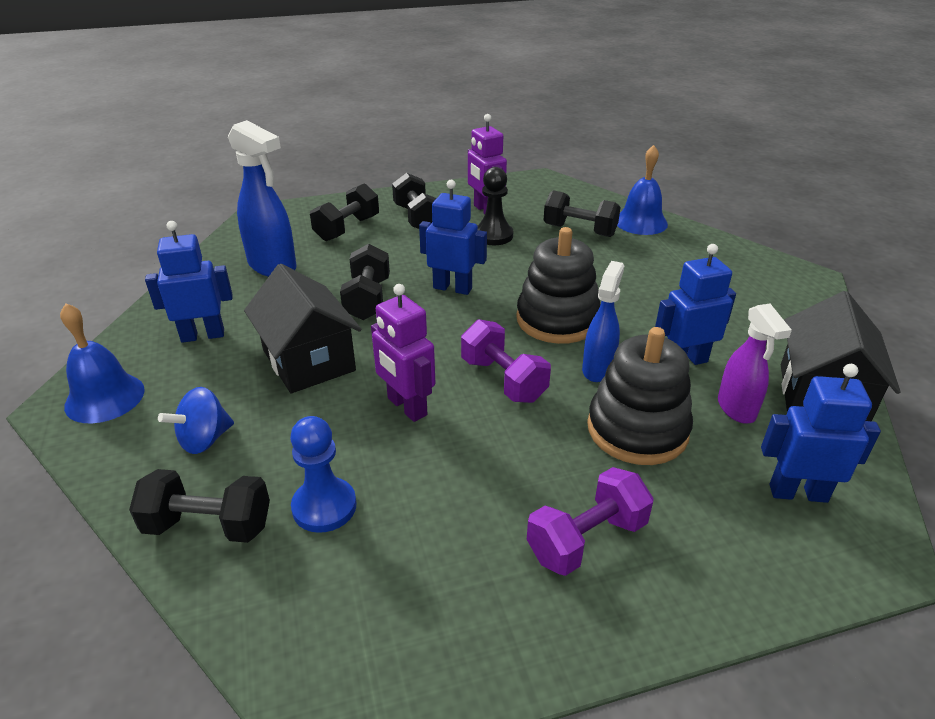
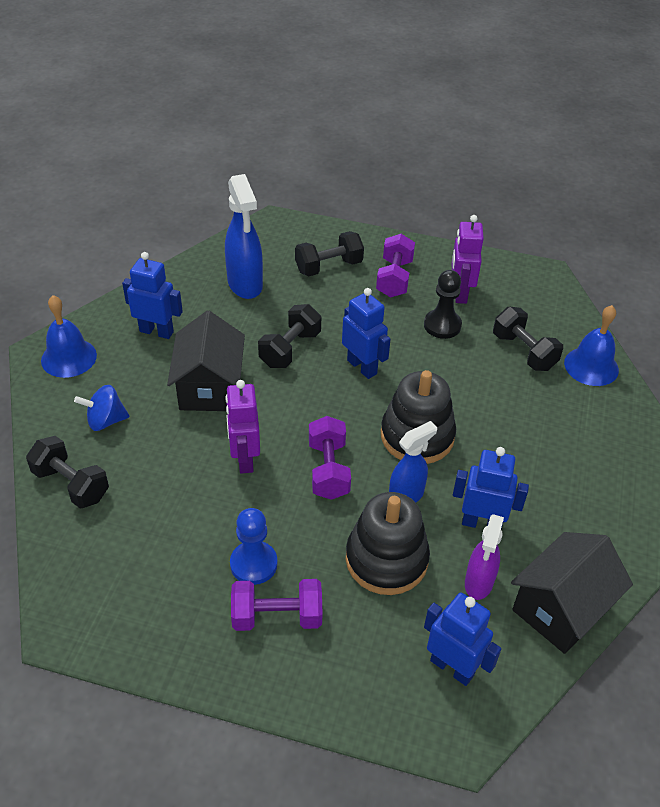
camera: 30 degrees right, 10 degrees up
blue pawn [290,416,357,533] -> blue pawn moved to [230,508,278,585]
black dumbbell [392,173,436,229] -> purple dumbbell [376,234,415,298]

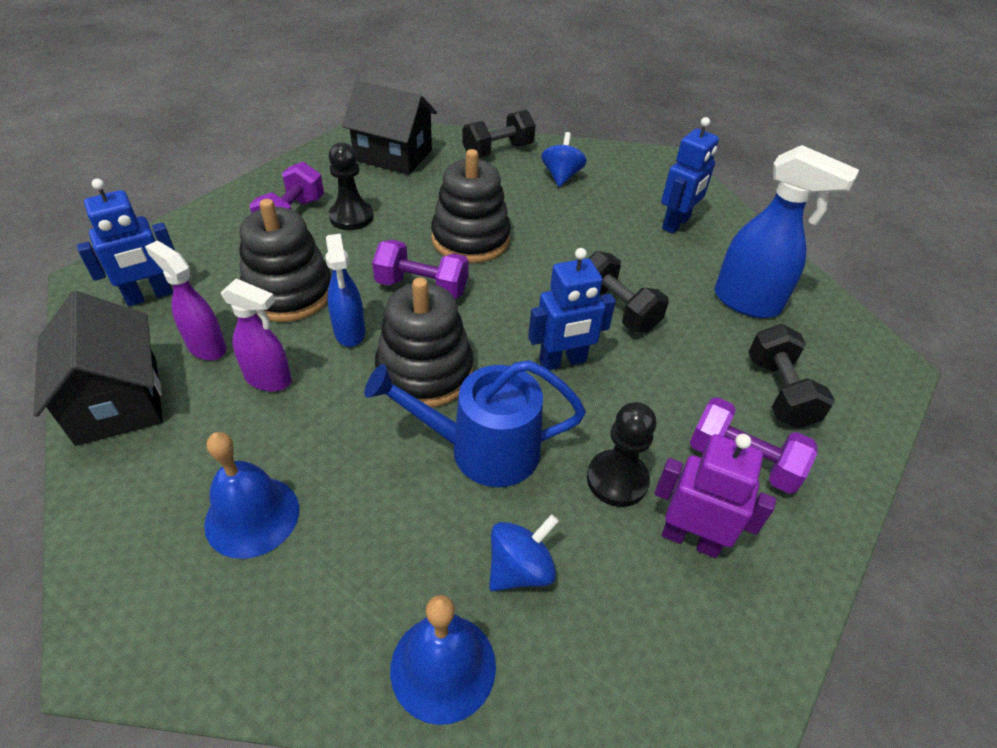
camera: 110 degrees right, 0 degrees up
blue bell [41,295,97,378] -> blue bell moved to [204,432,299,559]
black house [167,311,245,411] -> black house moved to [342,80,437,175]
blue spray bottle [225,174,263,299] -> blue spray bottle turned 150 degrees counterclockwise [714,145,859,318]
purple robot [225,380,260,474] -> black stacking toy [431,149,511,263]
blue pawn [230,508,278,585] -> black pawn [329,142,373,230]
blue robot [453,447,529,529] -> purple spray bottle [221,278,292,392]
black dumbbell [493,307,563,371] -> blue spinning top [489,514,559,591]
none -> blue watering can [364,360,586,487]

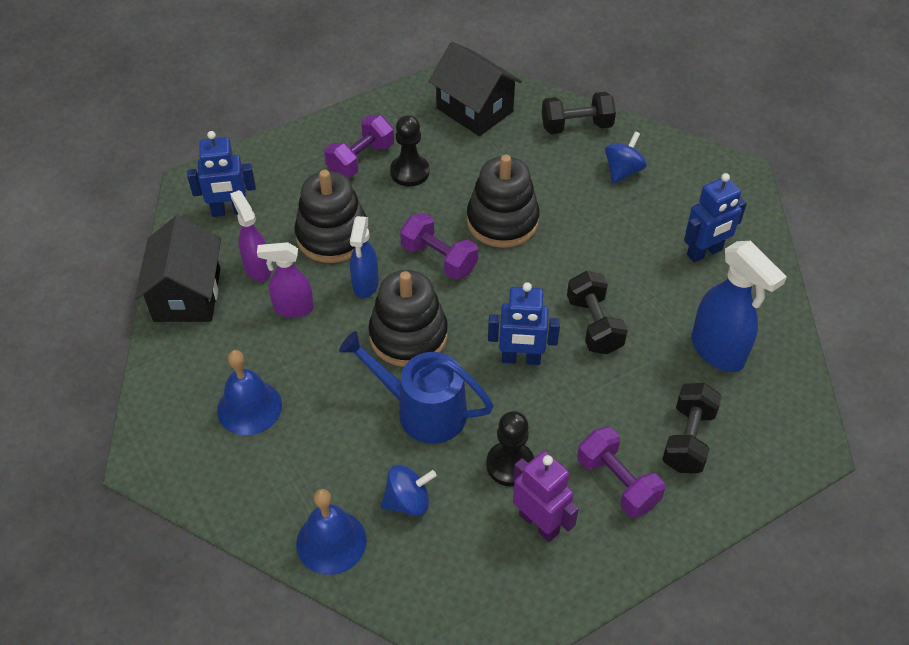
camera: 25 degrees right, 5 degrees up
purple spray bottle [221,278,292,392] -> purple spray bottle turned 135 degrees clockwise [257,242,314,318]

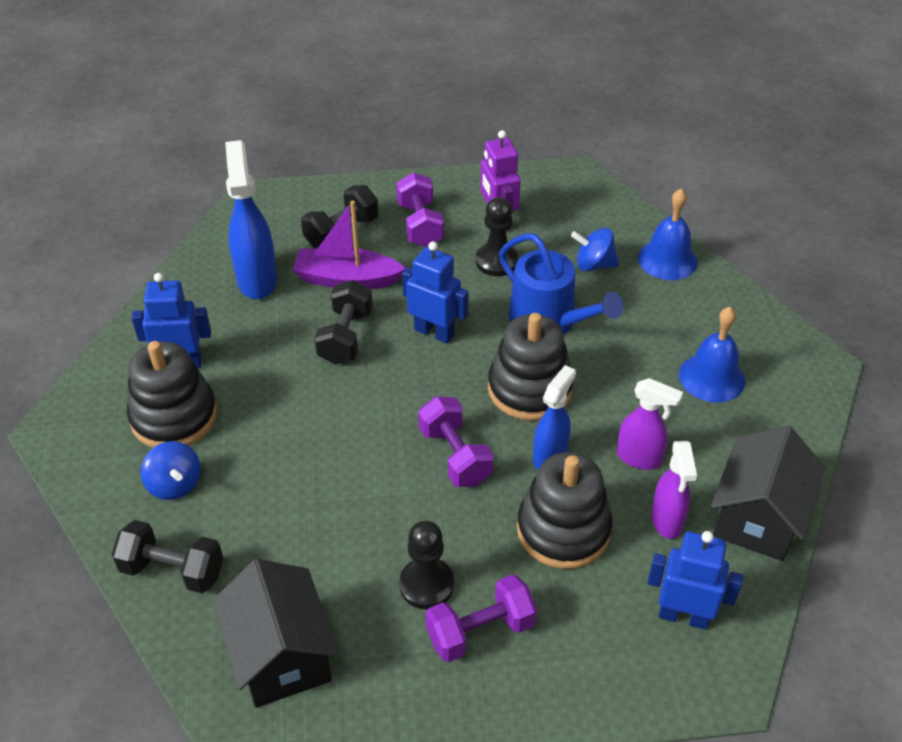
camera: 155 degrees left, 5 degrees down
black stacking toy [467,155,540,248] -> black stacking toy moved to [127,341,217,447]
blue spinning top [605,131,647,183] -> blue spinning top turned 90 degrees counterclockwise [141,441,201,500]
none -> purple boat [292,201,406,289]

